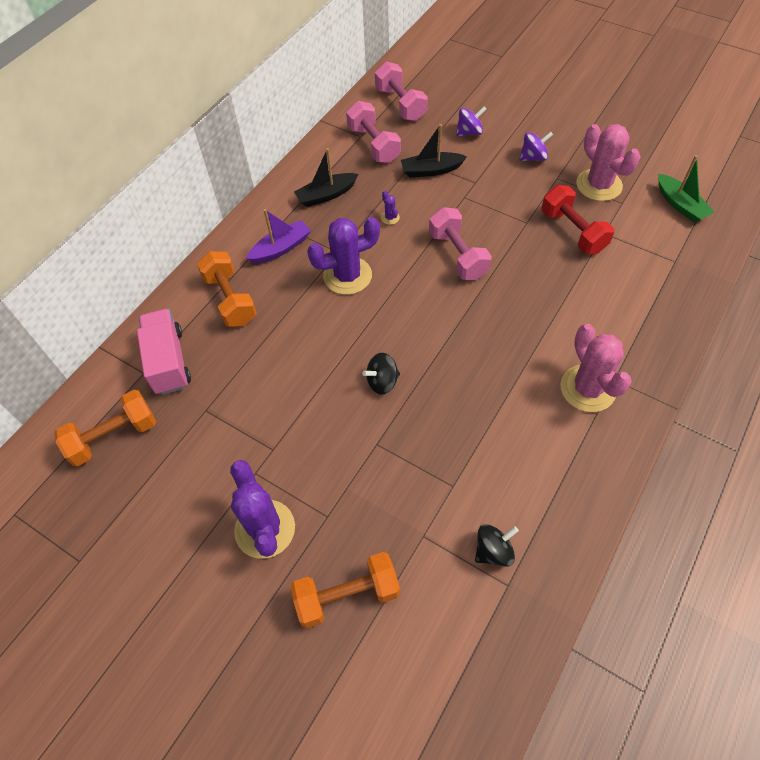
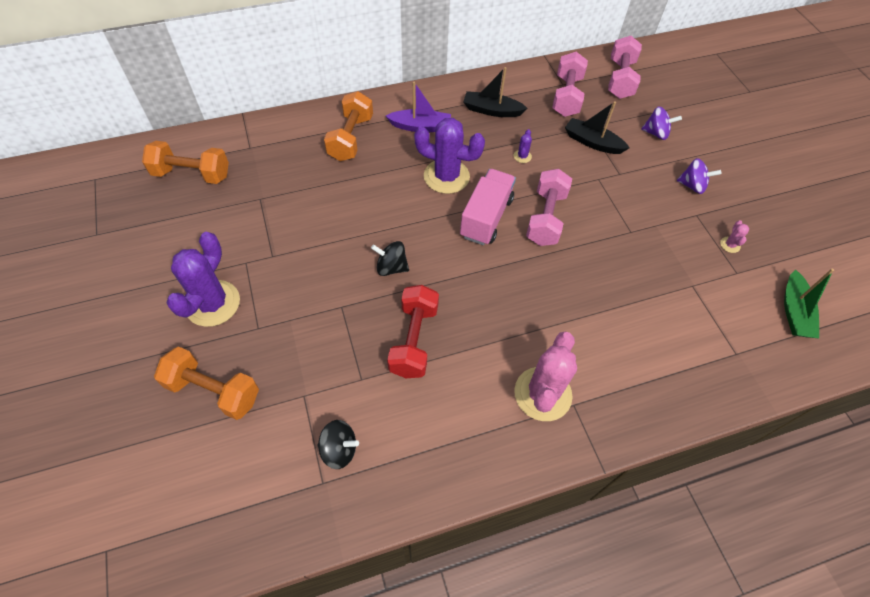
camera: 35 degrees right, 0 degrees up
pink truck [137,309,191,395] -> pink truck moved to [460,169,516,245]
red dumbbell [541,185,614,254] -> red dumbbell moved to [387,285,439,378]
pink cactus [577,124,641,201] -> pink cactus [720,220,749,253], size x0.41

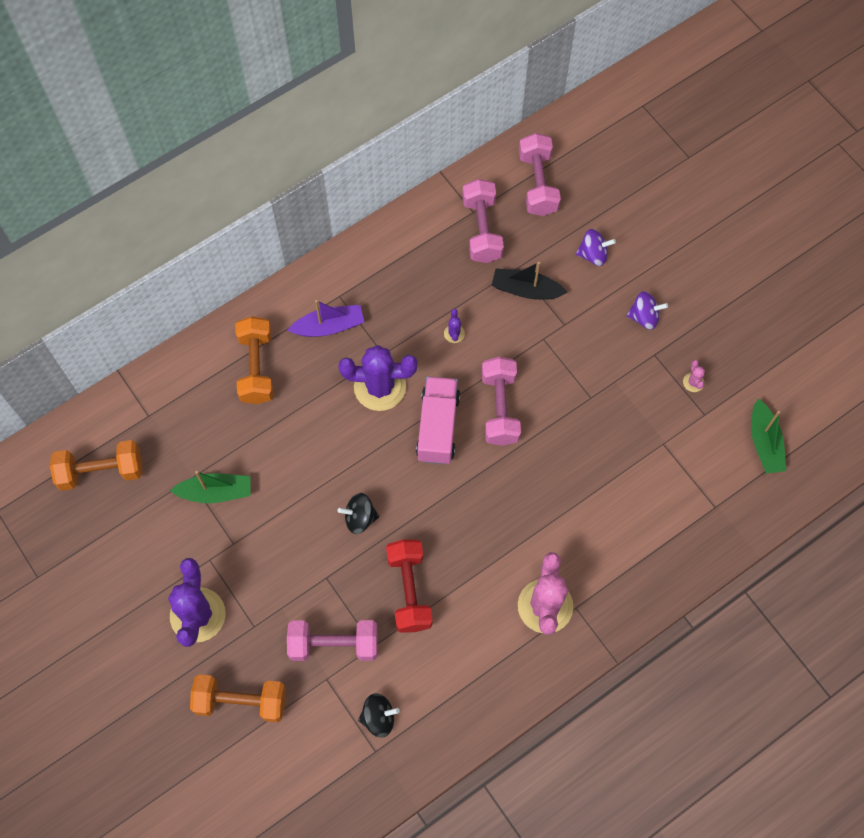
camera: 15 degrees left, 10 degrees up
black boat [463,67,528,117] -> none
none -> green boat [170,471,251,503]
none -> pink dumbbell [287,620,378,661]

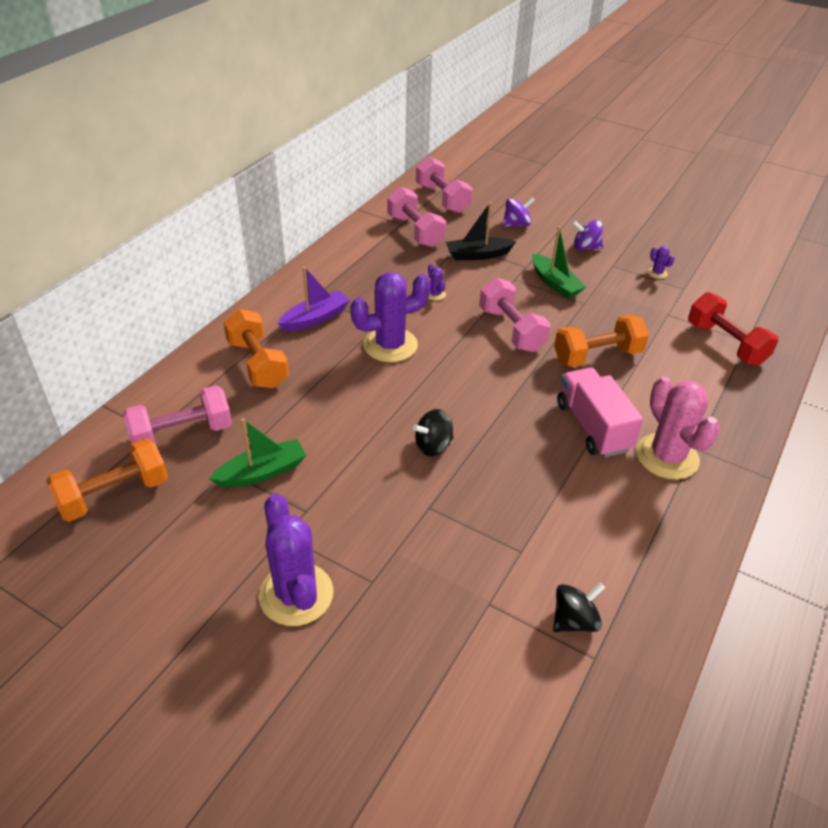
camera: 25 degrees left, 25 degrees down
orange dumbbell [190,675,286,722] -> orange dumbbell moved to [554,315,649,367]
pink dumbbell [287,620,378,661] -> pink dumbbell moved to [123,385,232,444]
red dumbbell [386,539,433,633] -> red dumbbell moved to [688,292,779,366]
pink truck [416,376,460,464] -> pink truck moved to [557,367,643,458]
purple spinning top [626,291,668,330] -> purple spinning top turned 150 degrees counterclockwise [572,220,603,250]
pink cactus [683,360,705,392] -> purple cactus [648,246,675,279]
green boat [751,399,786,474] -> green boat moved to [532,227,586,299]

